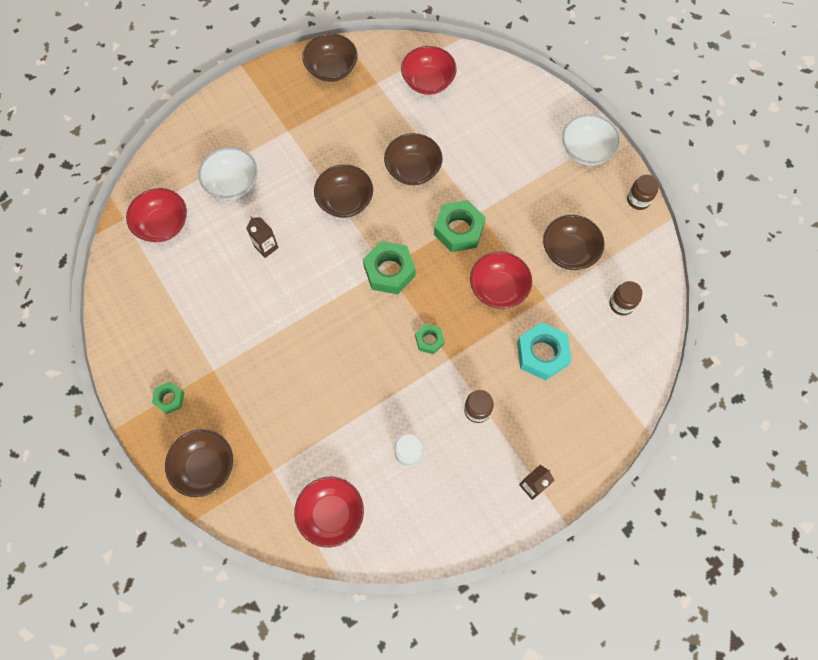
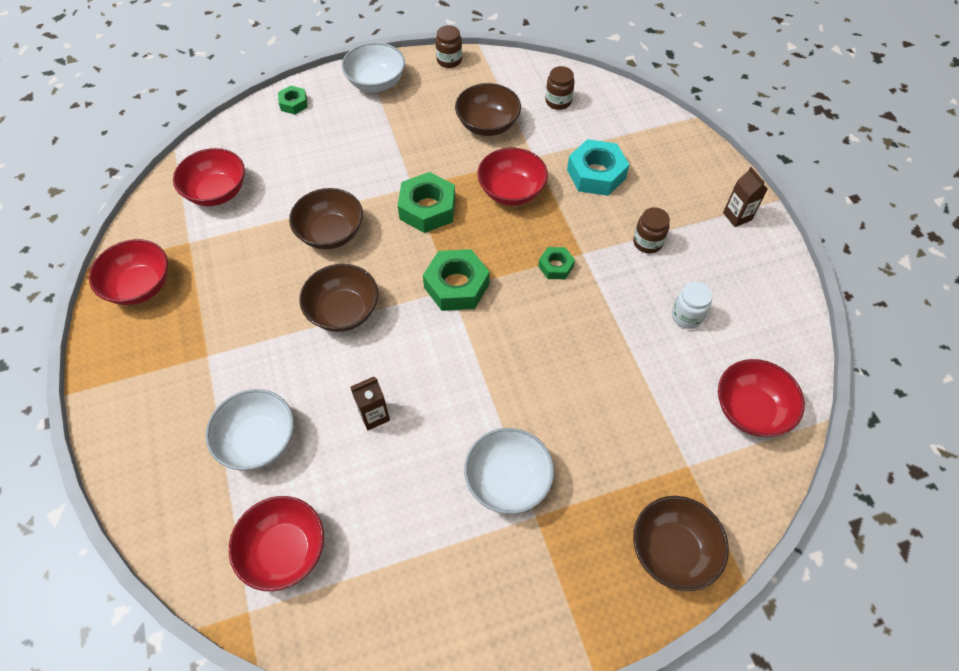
camera: 75 degrees left, 10 degrees down
green nut [152,382,184,414] -> green nut moved to [278,86,308,115]
brown bowl [302,33,358,82] -> red bowl [89,239,168,305]
none -> white bowl [464,428,554,514]

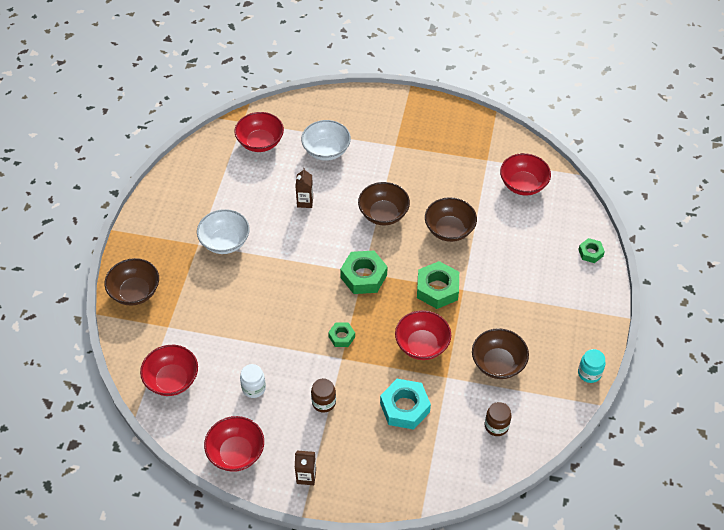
camera: 120 degrees right, 5 degrees down
red bowl [89,239,168,305] -> red bowl moved to [204,416,264,472]
white bowl [342,42,405,92] -> none
brown jar [436,25,462,68] -> turquoise jar [578,349,606,383]

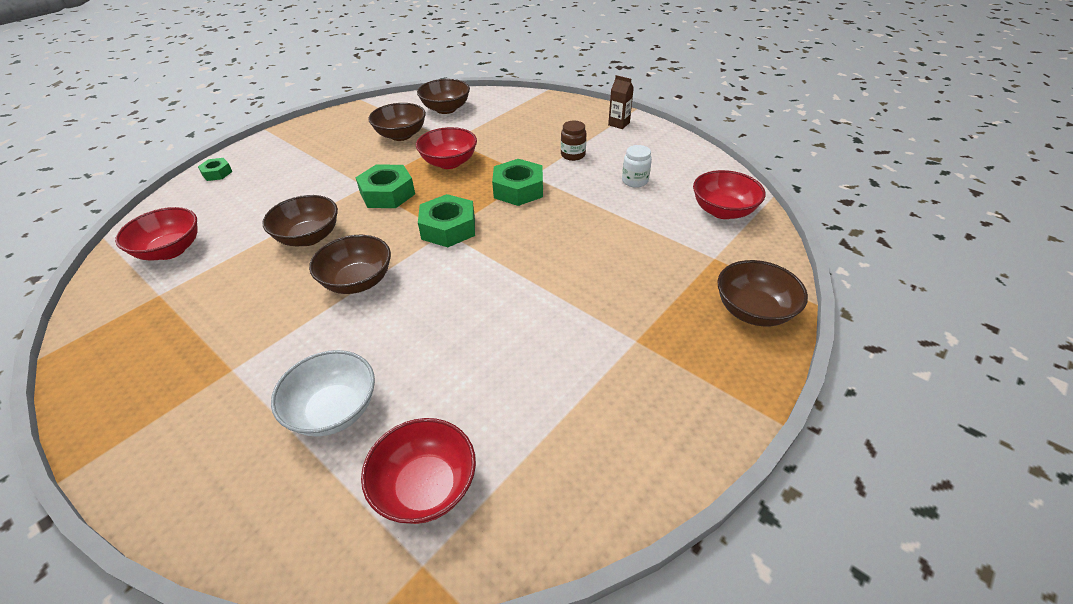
camera: 150 degrees left, 10 degrees down
white bowl [197,209,250,254] -> none
red bowl [204,416,264,472] -> none
brown carton [296,168,313,208] -> none
green nut [328,322,355,347] -> green nut [492,159,543,206], size x1.82
turquoise nut [380,379,431,430] -> none
brown jar [485,402,511,436] -> brown bowl [417,79,470,114]
turquoise jar [578,349,606,383] -> none

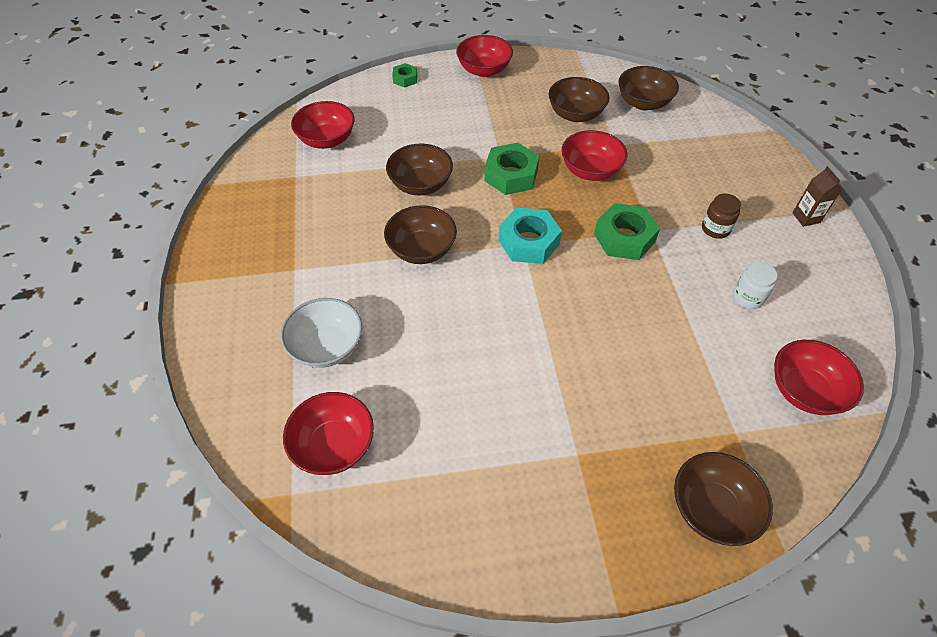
camera: 40 degrees right, 10 degrees up
green nut [418,194,475,247] -> turquoise nut [498,208,562,264]
none -> red bowl [456,35,513,77]

